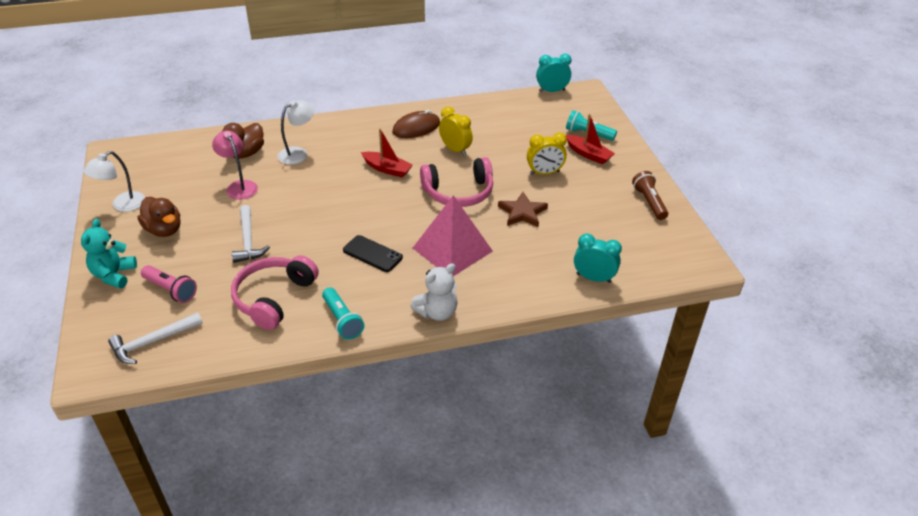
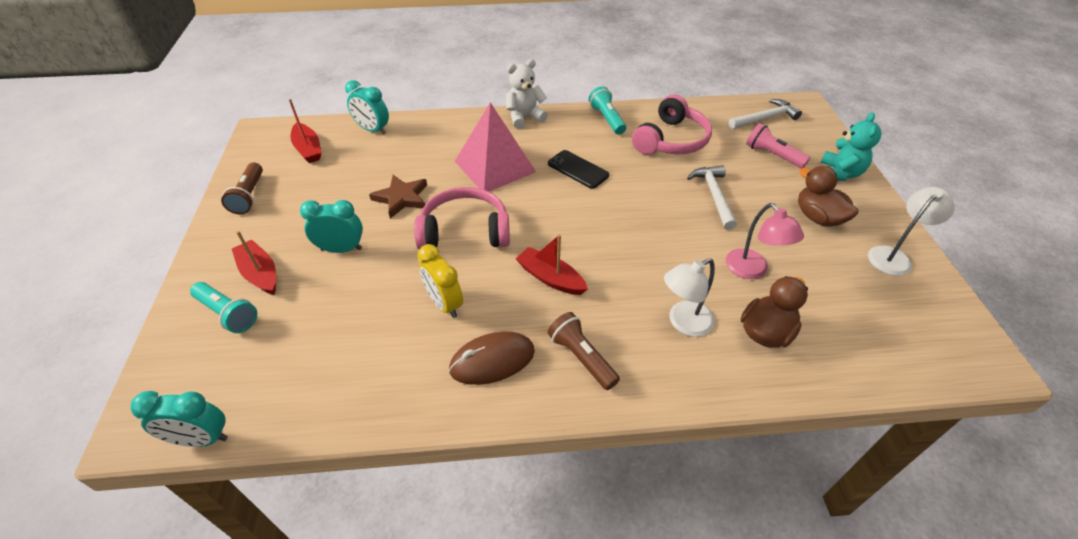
camera: 170 degrees left, 5 degrees up
yellow clock [527,132,567,175] -> turquoise clock [300,200,363,253]
none -> red boat [289,99,321,163]
none -> brown flashlight [548,312,620,390]

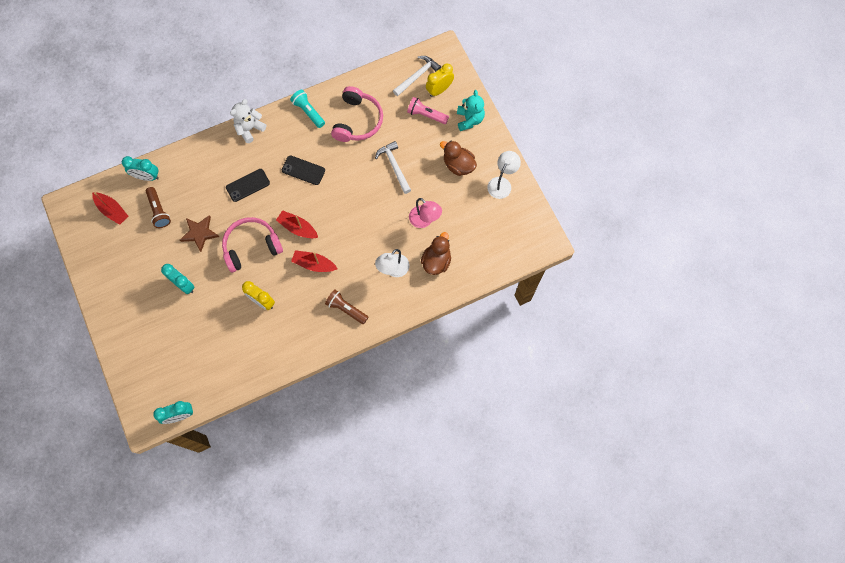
camera: 20 degrees left, 25 degrees up
turquoise flashlight [190,282,257,333] -> none
brown flashlight [221,162,263,214] -> brown flashlight moved to [146,187,171,228]
red boat [232,231,276,295] -> red boat moved to [276,210,318,238]
turquoise clock [300,200,363,253] -> turquoise clock turned 60 degrees clockwise [161,264,194,294]
brown mouse [449,331,535,385] -> none
pink pyramid [455,102,536,192] -> black phone [226,169,270,202]
none -> yellow clock [426,63,454,97]

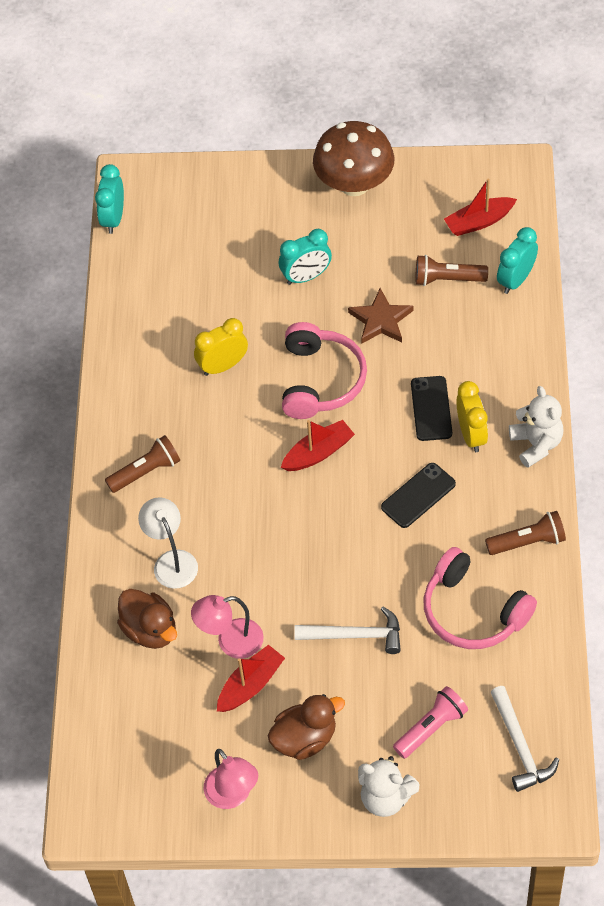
camera: 120 degrees right, 15 degrees down
turquoise flashlight [290,90,325,128] -> brown flashlight [485,511,566,555]
red boat [291,250,338,272] -> red boat moved to [217,645,285,712]
yellow clock [426,63,454,97] -> yellow clock moved to [456,381,488,452]
turquoise teddy bear [457,90,485,131] -> white teddy bear [358,756,420,817]
white lamp [487,151,521,199] -> pink lamp [204,749,258,809]
none -> brown mushroom [313,121,395,196]

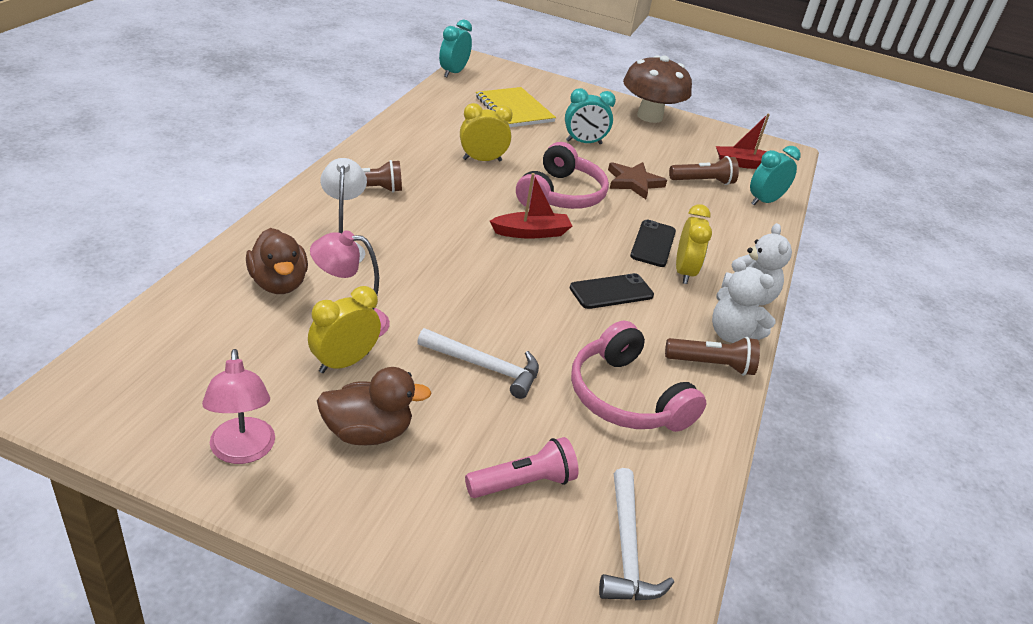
camera: 10 degrees right, 20 degrees down
red boat [217,645,285,712] -> yellow clock [308,286,381,373]
white teddy bear [358,756,420,817] -> white teddy bear moved to [712,258,775,343]
brown flashlight [415,255,488,286] -> brown flashlight turned 150 degrees clockwise [669,156,739,185]
none -> yellow notebook [476,87,556,127]

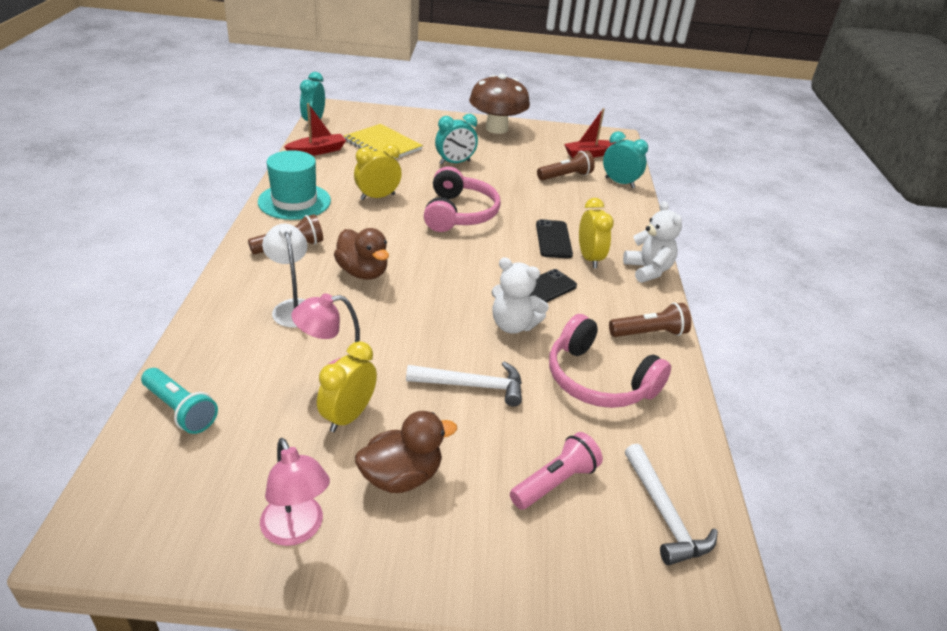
camera: 15 degrees left, 0 degrees up
brown duck [246,228,308,294] -> brown duck moved to [334,228,389,279]
red boat [490,173,572,239] -> red boat moved to [284,103,346,156]
brown star [608,162,667,199] -> none
white teddy bear [712,258,775,343] -> white teddy bear moved to [492,258,549,334]
turquoise clock [750,146,801,205] -> turquoise clock turned 90 degrees clockwise [603,131,648,188]
none -> turquoise flashlight [141,368,218,434]
none -> turquoise hat [258,150,331,220]

